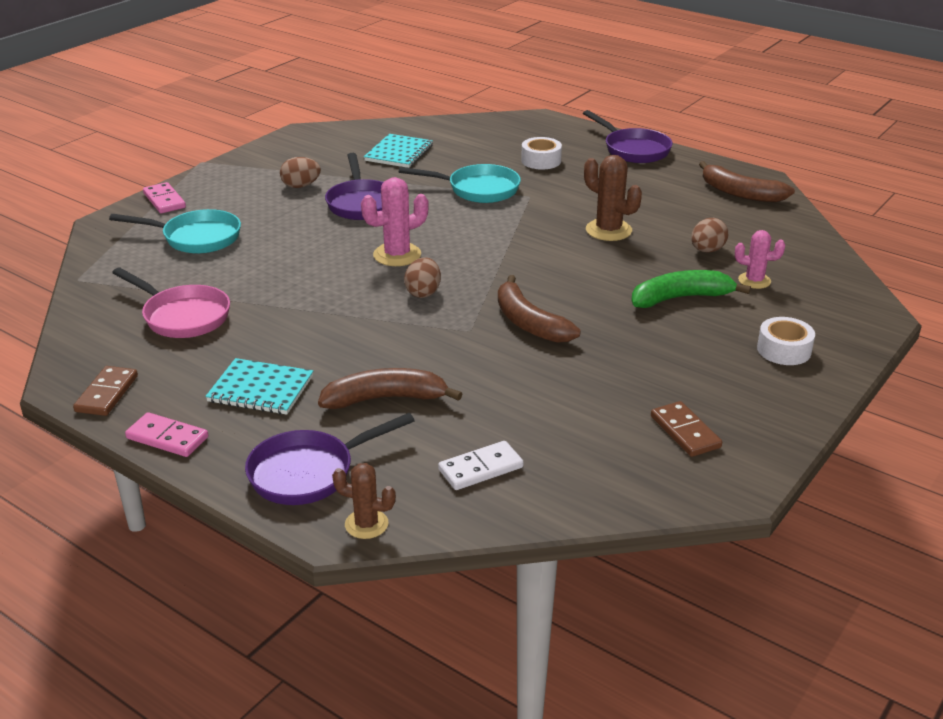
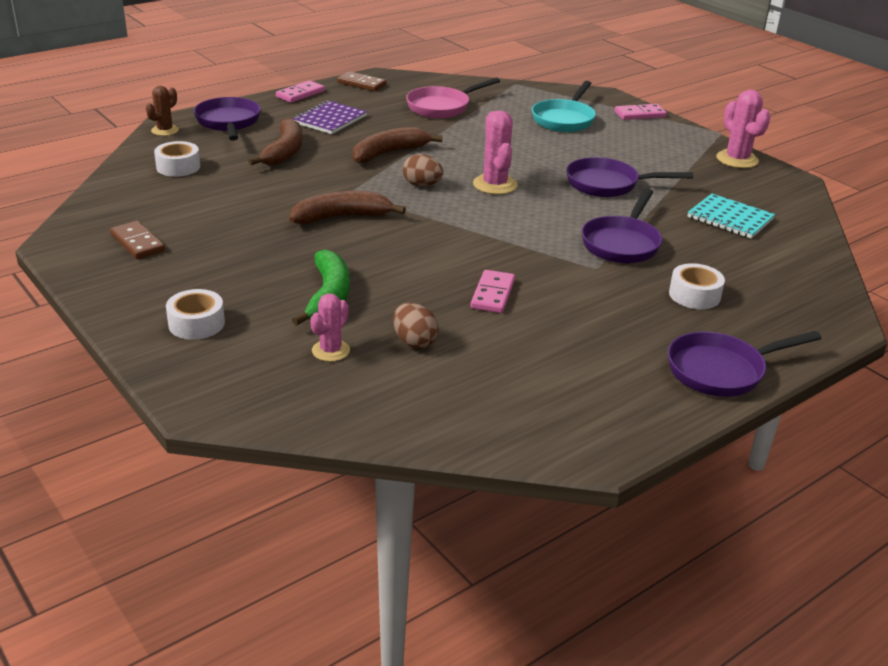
camera: 105 degrees right, 0 degrees up
turquoise notebook [205,358,313,415] -> purple notebook [293,101,367,134]
brown egg [280,157,321,188] -> none
turquoise pan [399,164,521,203] -> purple pan [582,189,663,263]
white domino [438,441,523,490] -> white tape [154,141,200,177]
brown cactus [584,155,642,241] -> pink domino [470,270,515,313]
brown domino [651,401,722,457] -> brown domino turned 60 degrees clockwise [110,221,165,259]
brown banana [699,161,795,203] -> brown banana moved to [352,127,443,163]
none -> pink cactus [716,90,771,168]

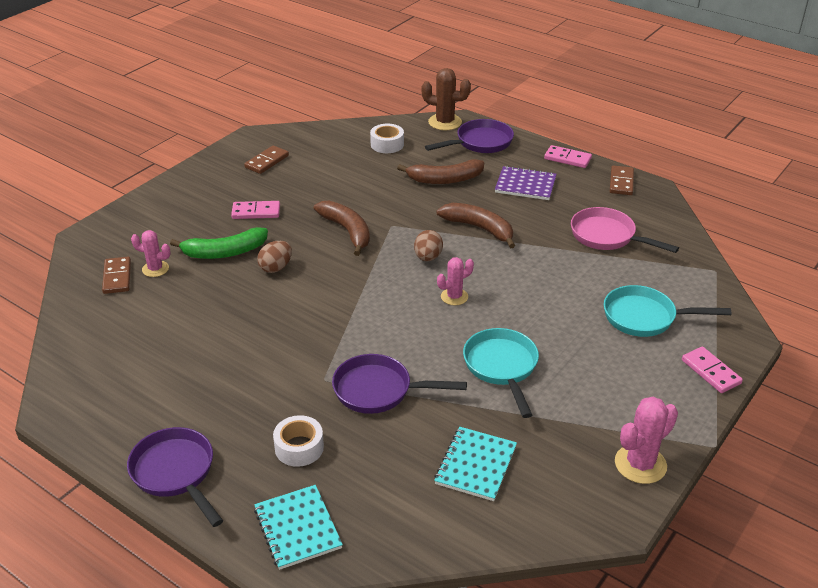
camera: 75 degrees right, 5 degrees up
brown cactus [146,86,179,136] -> brown cactus [421,68,471,131], size x1.55
white tape [166,289,225,340] -> none
brown egg [393,303,439,349] -> brown egg moved to [257,241,292,273]
pink domino [470,270,515,313] -> pink domino moved to [231,201,280,219]
pink cactus [473,110,518,194] -> pink cactus [437,257,474,305], size x0.65
purple pan [566,157,693,197] -> turquoise pan [463,328,539,418]
none -> brown domino [102,257,131,294]
none -> turquoise notebook [254,485,343,570]

